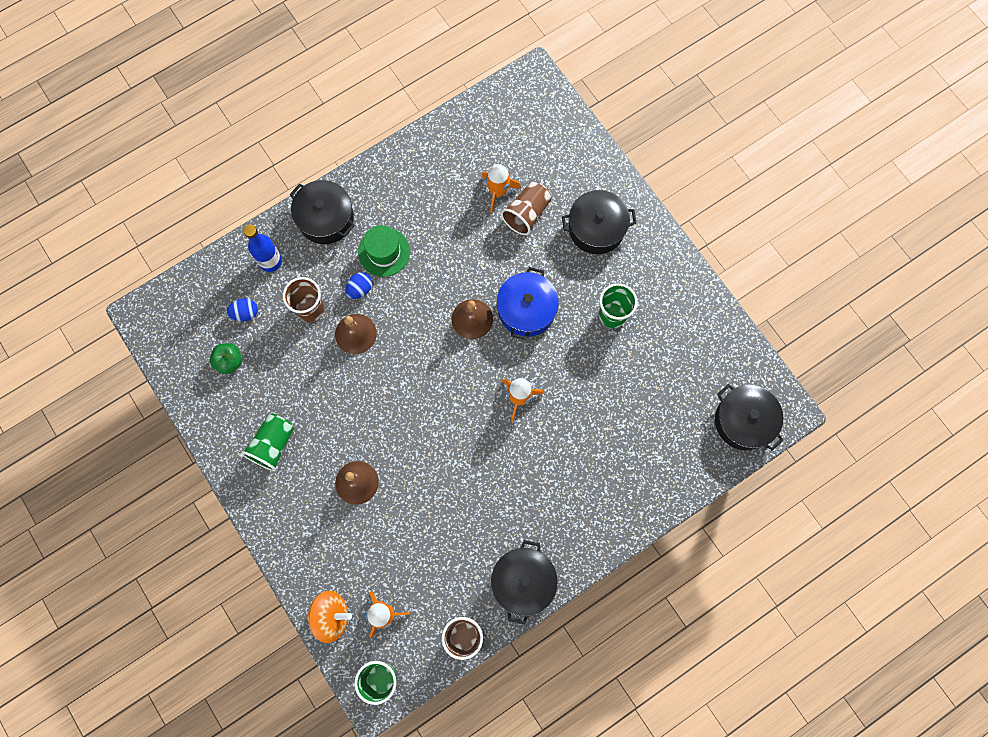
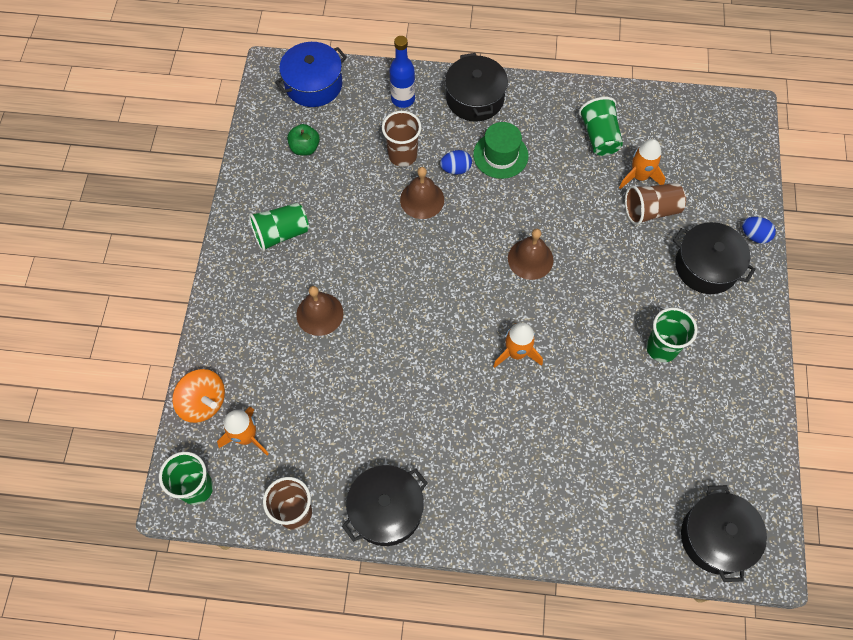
camera: 40 degrees right, 10 degrees down
blue egg [226,298,258,321] -> blue egg moved to [742,217,776,243]
blue pot [497,267,559,340] -> blue pot moved to [275,42,347,107]
none -> green cup [579,97,623,156]

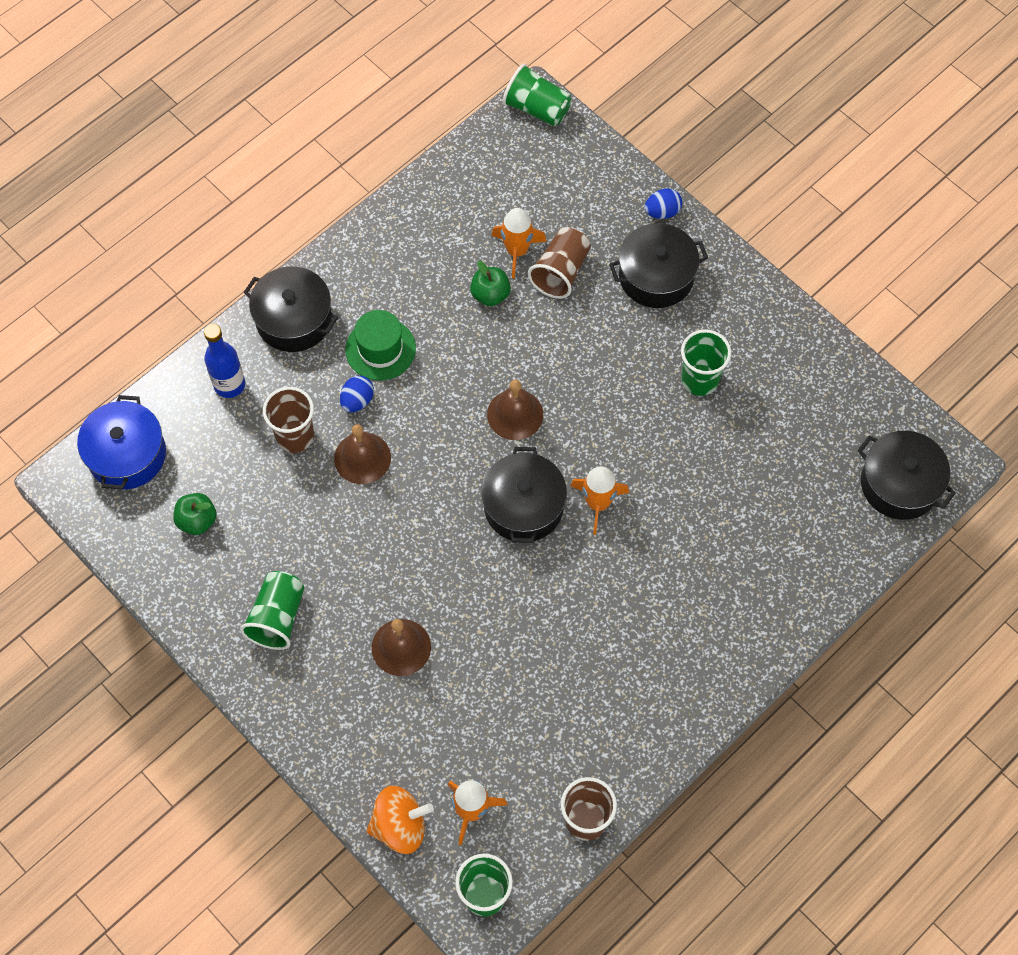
camera: 50 degrees left, 0 degrees up
black pot [342,465,428,546] -> black pot moved to [481,447,567,543]
green cup [579,97,623,156] -> green cup moved to [503,64,572,126]
none -> green apple [470,261,511,306]

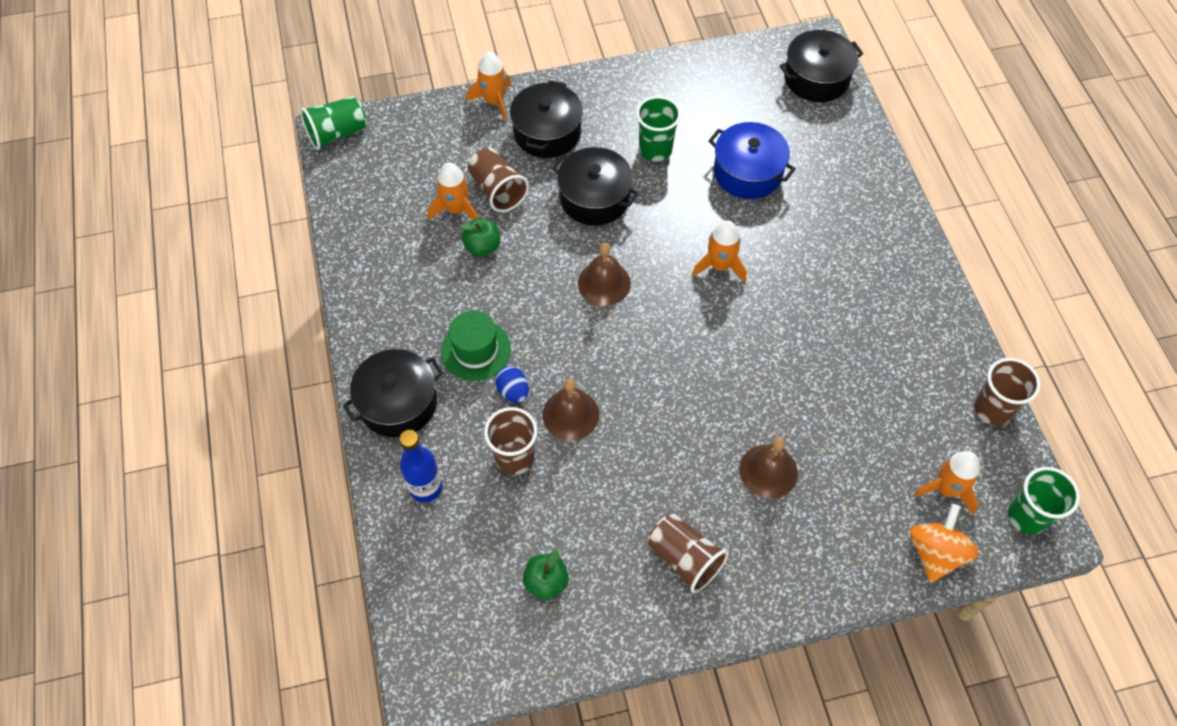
camera: 60 degrees left, 5 degrees down
blue pot [77,395,166,489] -> blue pot moved to [709,122,796,199]
green cup [240,571,304,650] -> brown cup [648,514,729,593]
black pot [481,447,567,543] -> black pot moved to [552,147,639,225]
blue egg [645,188,682,219] -> orange rocket [467,52,512,121]

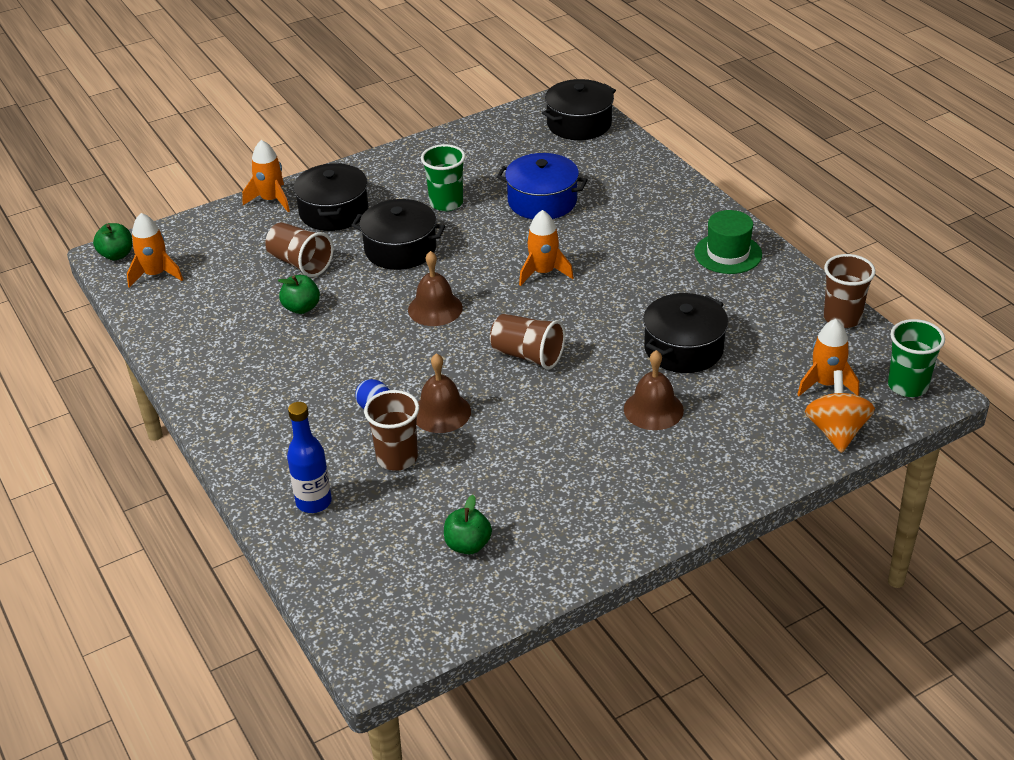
camera: 15 degrees left, 20 degrees down
green cup [300,96,367,150] -> green apple [93,223,132,260]
black pot [343,349,443,437] -> black pot moved to [643,293,728,373]
orange rocket [428,162,479,220] -> orange rocket moved to [127,213,183,288]
green hat [441,310,511,381] -> green hat moved to [694,210,762,274]
brown cup [648,514,729,593] -> brown cup moved to [490,314,565,370]

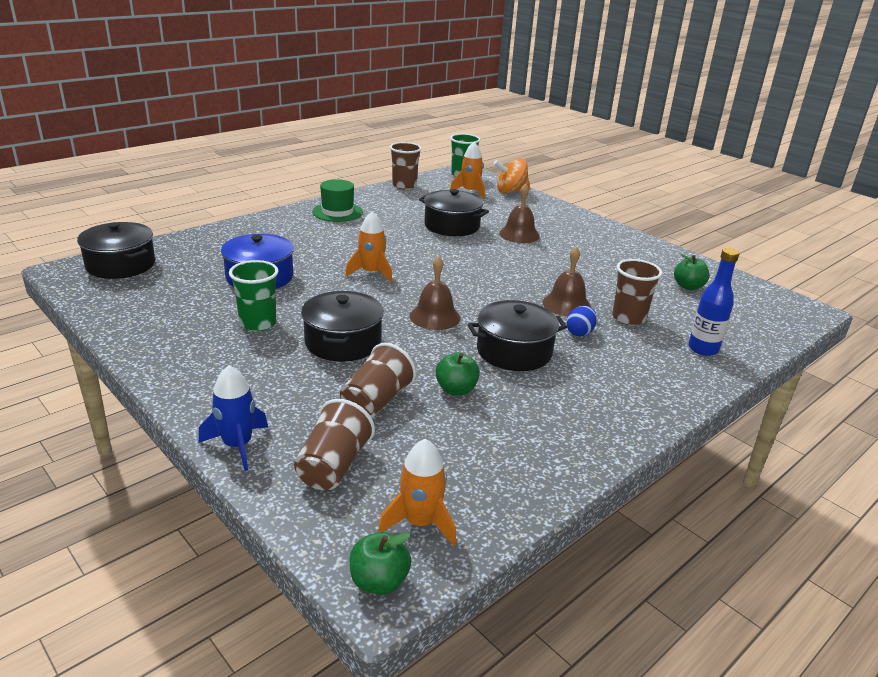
camera: 105 degrees left, 10 degrees down
orange rocket [242,140,290,212] -> blue rocket [199,365,268,471]
black pot [293,163,369,231] -> black pot moved to [468,300,567,371]
brown cup [490,314,565,370] -> brown cup moved to [294,399,375,490]

